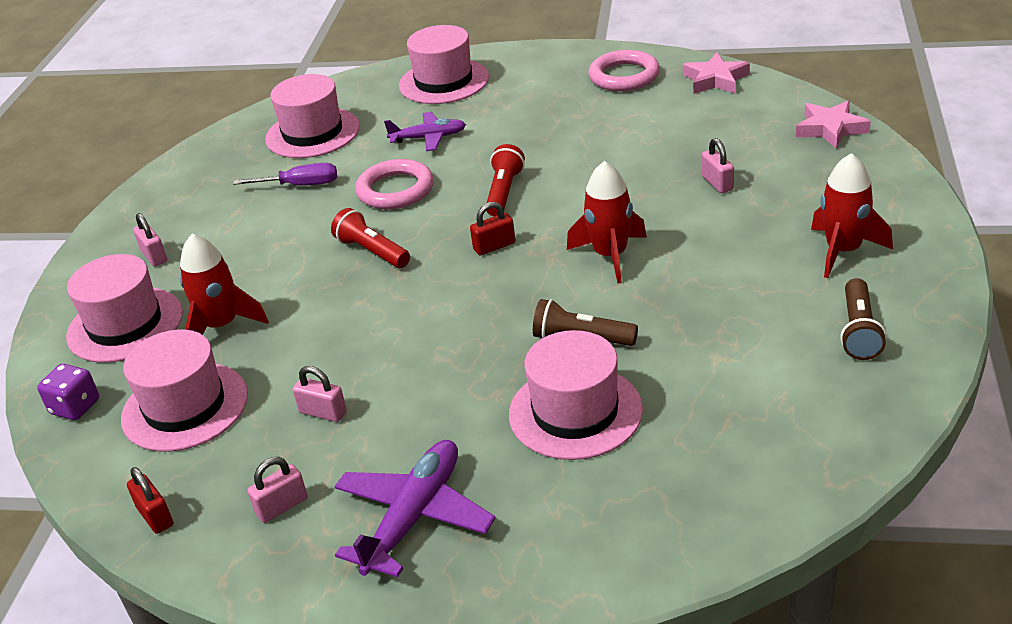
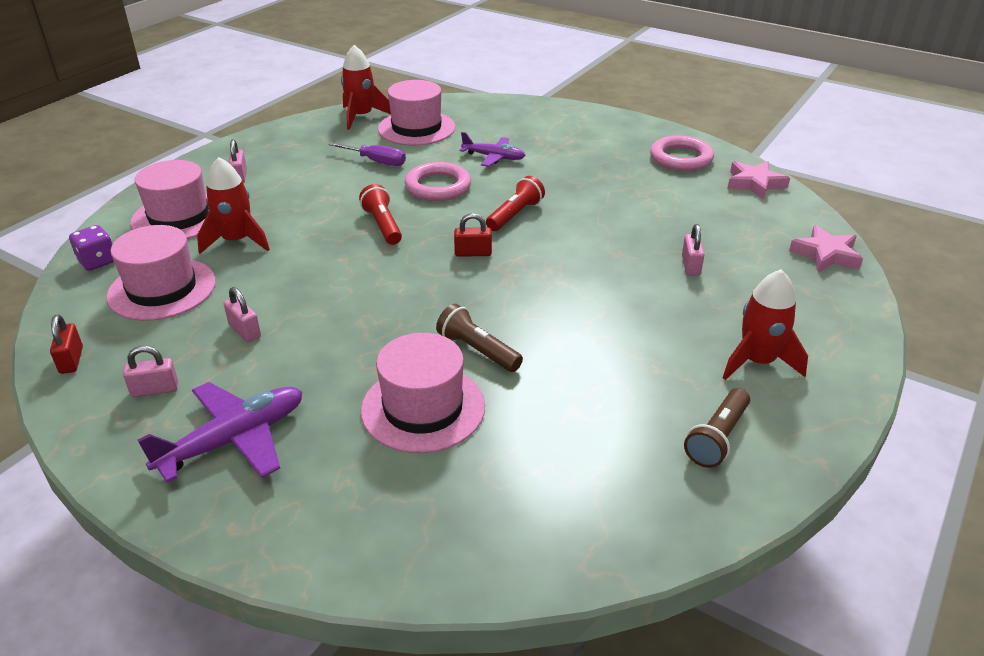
camera: 20 degrees right, 0 degrees up
pink hat [399,25,489,104] -> none
red rocket [567,161,647,284] -> red rocket moved to [341,45,391,130]

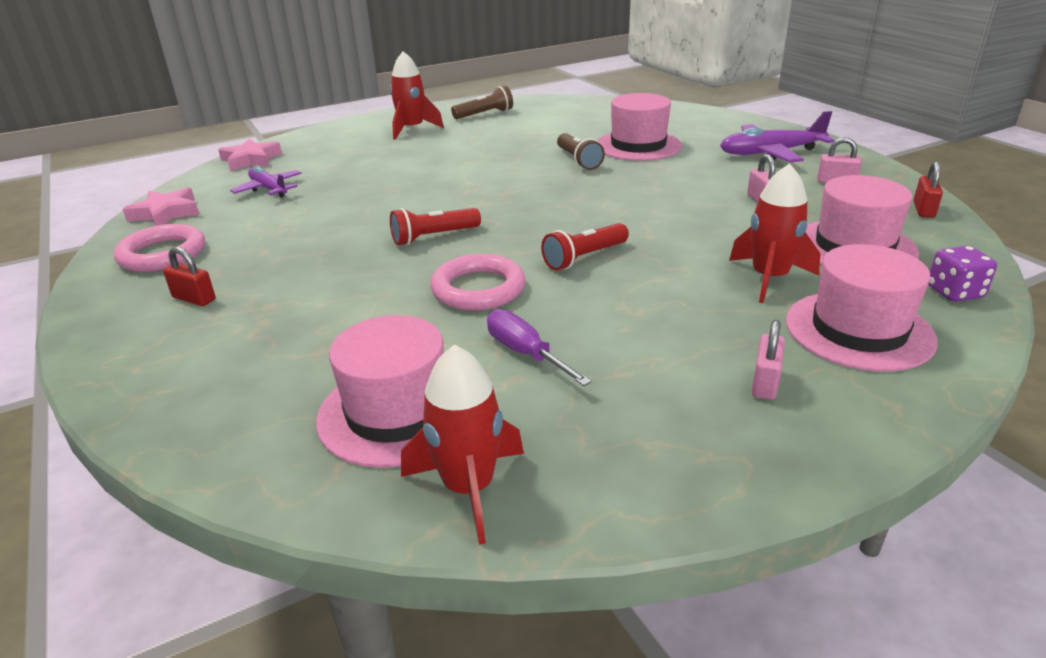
camera: 150 degrees left, 5 degrees down
red flashlight [359,184,402,245] -> red flashlight turned 45 degrees clockwise [541,223,629,270]
red padlock [454,213,492,257] -> red padlock moved to [163,246,215,306]
purple plane [460,132,526,167] -> purple plane moved to [230,167,302,197]
pink padlock [682,224,705,276] -> none

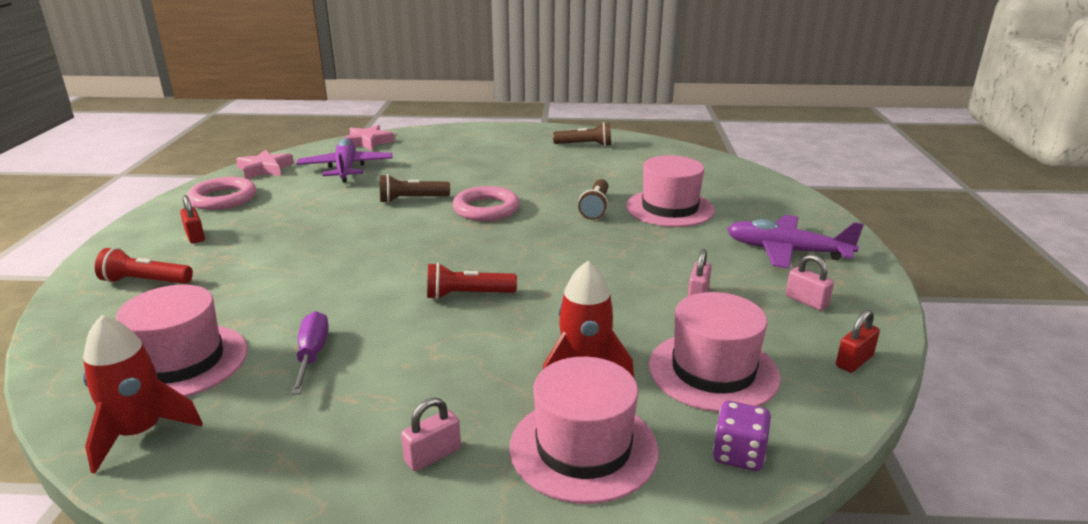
camera: 30 degrees right, 5 degrees down
purple plane [230,167,302,197] -> purple plane [296,138,393,183], size x1.56
red rocket [390,51,444,140] -> none
red flashlight [390,208,481,246] -> red flashlight moved to [95,248,193,284]
pink ring [430,254,526,310] -> pink ring moved to [453,186,520,221]
none -> brown flashlight [380,174,450,203]

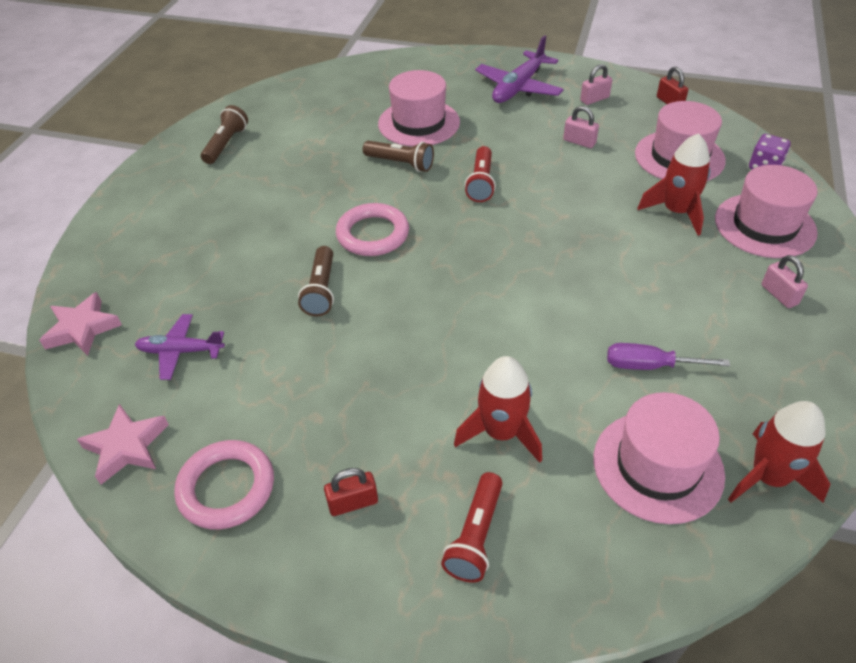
camera: 75 degrees left, 20 degrees up
purple plane [296,138,393,183] -> purple plane [135,314,225,380], size x0.64
red flashlight [427,263,517,300] -> red flashlight moved to [465,146,496,202]
none -> red rocket [454,356,542,463]

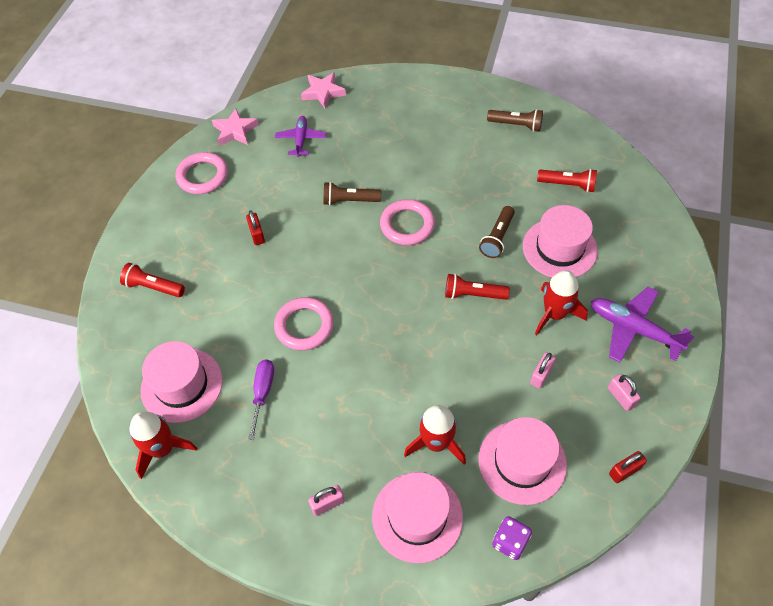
camera: 90 degrees right, 10 degrees up
red padlock [324,468,378,516] -> red padlock moved to [246,210,265,245]
red rocket [454,356,542,463] -> red rocket moved to [535,270,588,335]
none -> pink ring [274,297,334,350]
none -> red flashlight [537,169,597,193]

